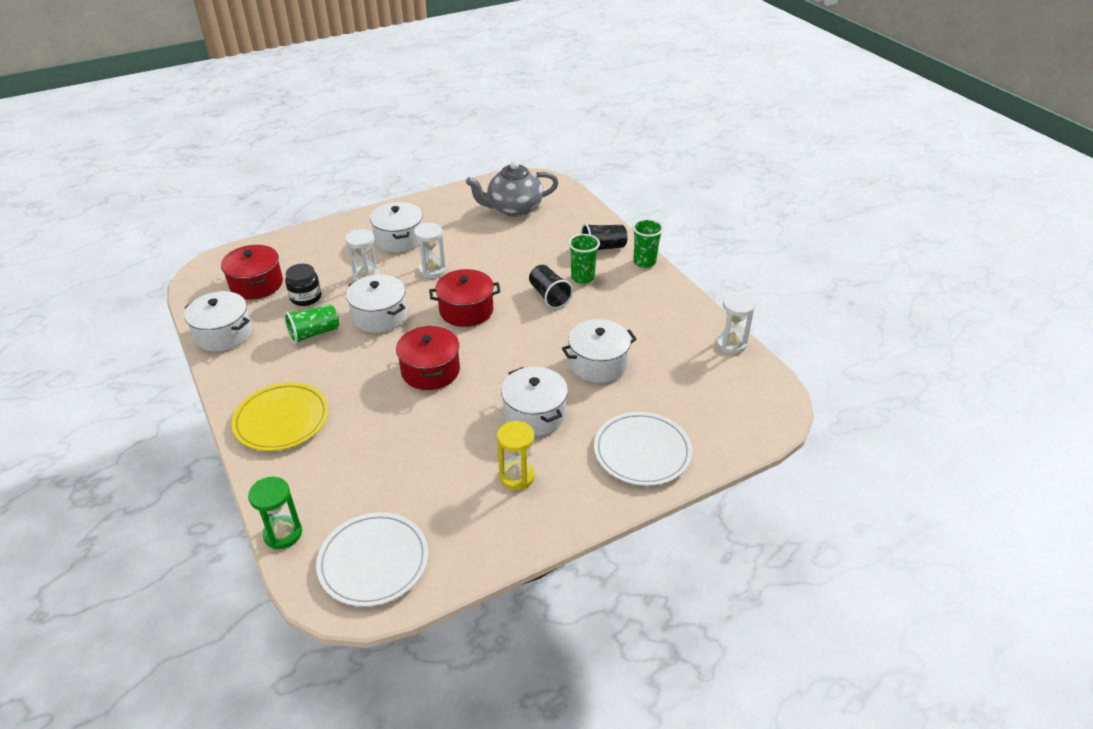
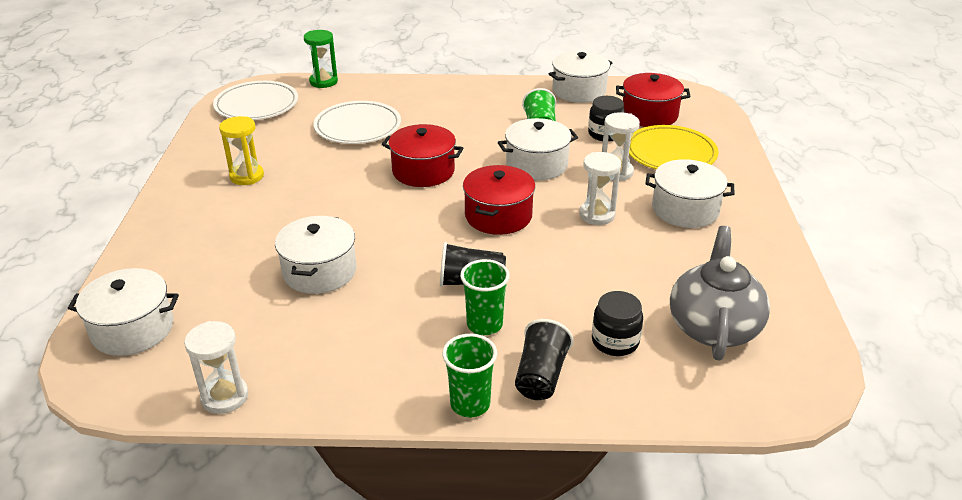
camera: 120 degrees right, 5 degrees down
yellow plate [232,382,329,451] -> yellow plate moved to [629,125,718,170]
white pot [501,367,568,436] -> white pot moved to [68,268,179,356]
white plate [594,412,692,486] -> white plate moved to [314,101,401,144]
none -> black jar [592,291,643,356]

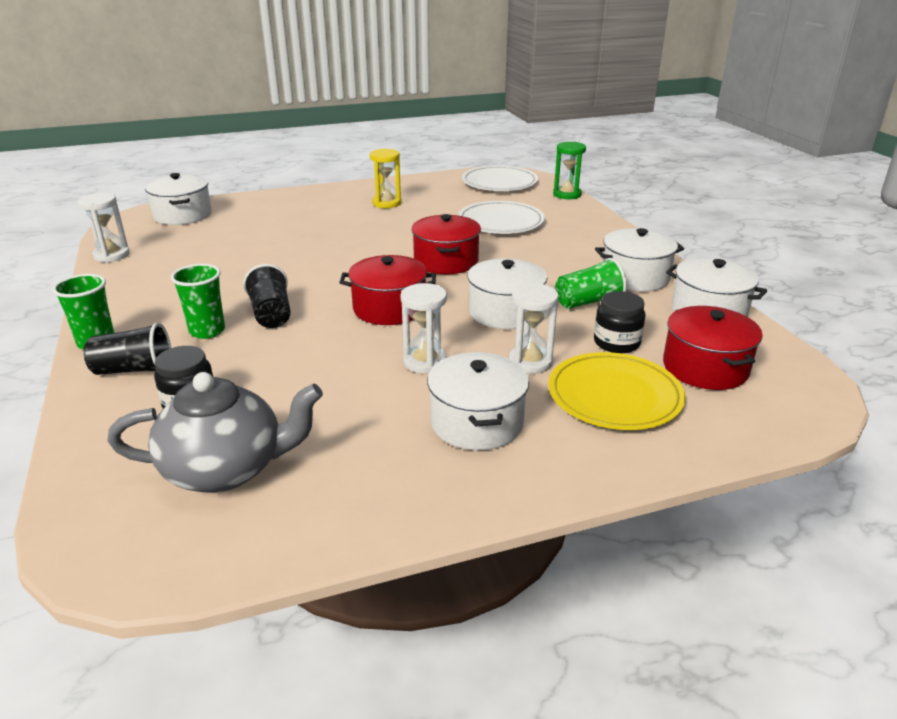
camera: 70 degrees right, 5 degrees down
white pot [275,216,356,294] -> white pot moved to [595,228,684,292]

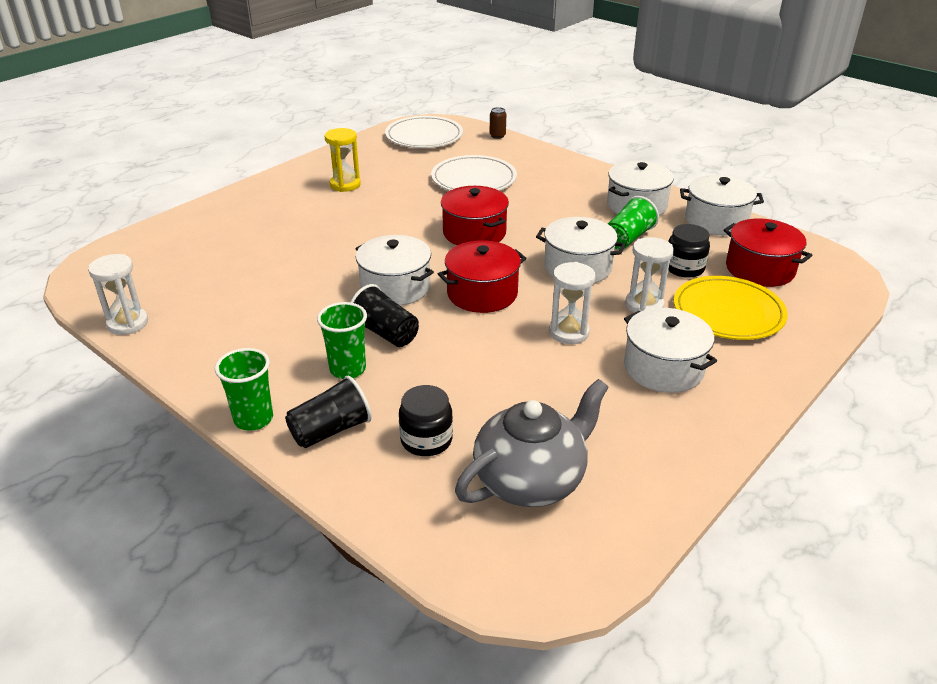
camera: 30 degrees left, 5 degrees up
white pot [145,173,212,225] -> white pot moved to [356,235,434,306]
green hourglass [553,142,586,199] -> brown can [490,107,506,139]

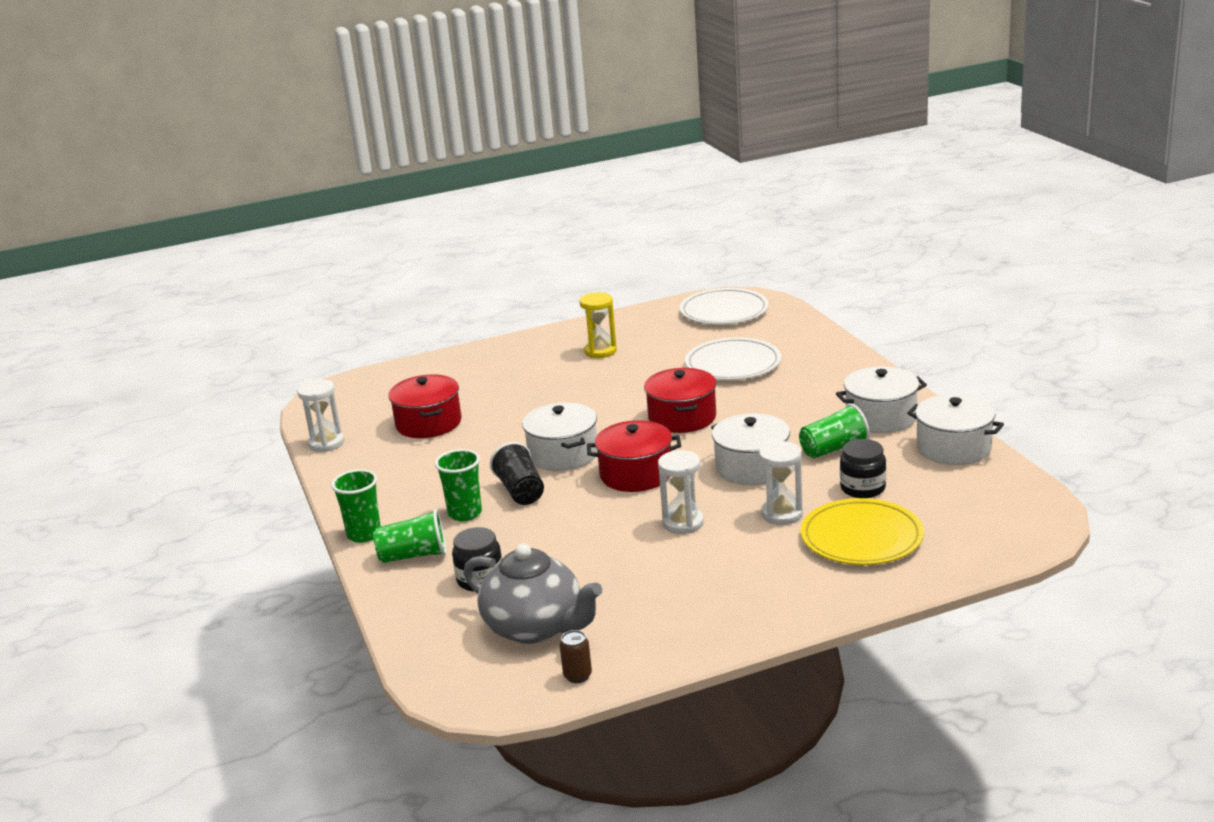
camera: 30 degrees right, 10 degrees down
black cup [285,376,372,448] -> green cup [373,509,446,563]
grey teapot [455,379,609,507] -> grey teapot turned 45 degrees clockwise [463,544,602,644]
brown can [490,107,506,139] -> brown can moved to [560,630,592,683]
white pot [624,308,717,393] -> none
red pot [723,218,813,287] -> red pot moved to [388,375,462,438]

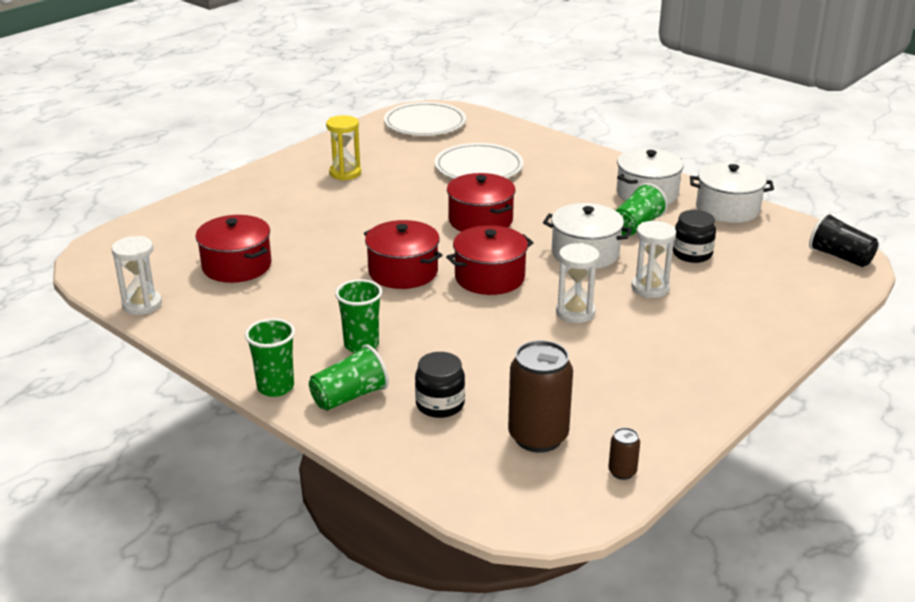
camera: 30 degrees left, 5 degrees up
grey teapot [463,544,602,644] -> brown can [508,340,573,453]
black cup [490,442,544,505] -> black cup moved to [809,213,879,267]
white pot [522,402,597,471] -> red pot [364,220,442,289]
yellow plate [801,498,924,565] -> none

